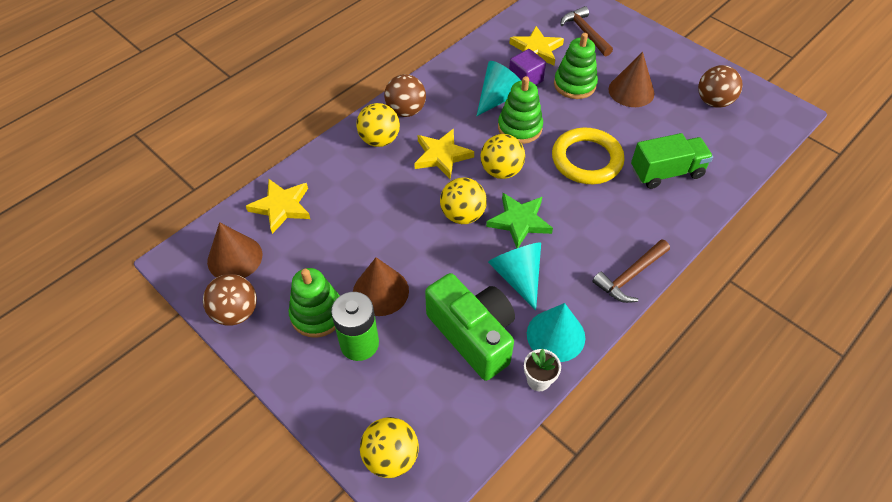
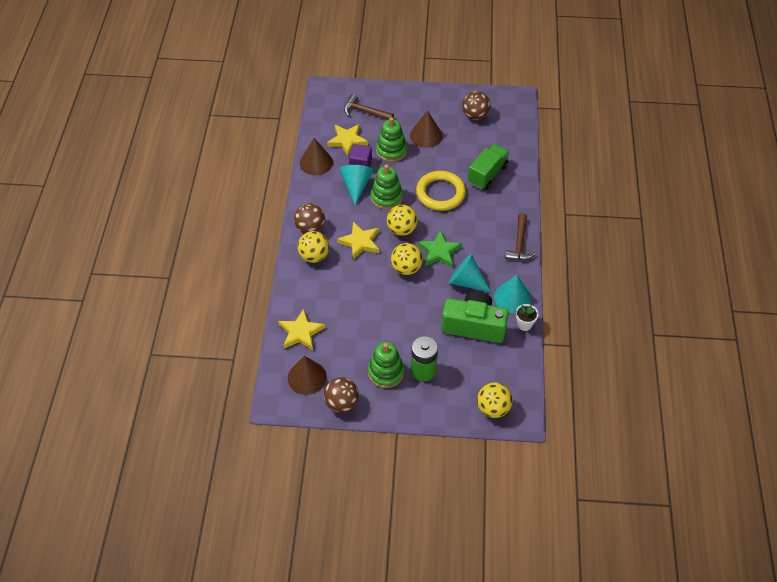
camera: 40 degrees left, 0 degrees up
brown cone [353,257,409,316] -> brown cone moved to [300,138,333,175]

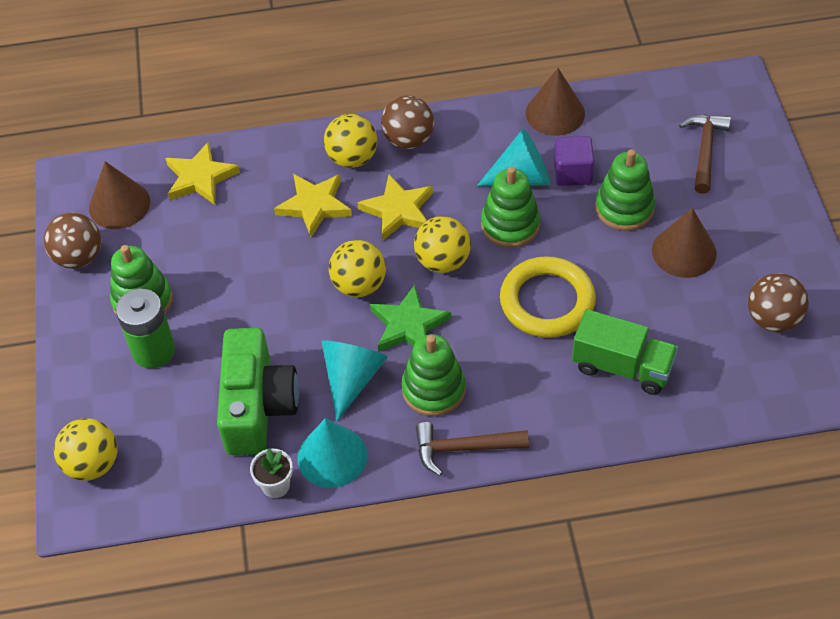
camera: 80 degrees right, 0 degrees up
yellow star [327,124,368,156] -> yellow star moved to [274,174,352,237]
none -> green stacking toy [402,334,466,416]

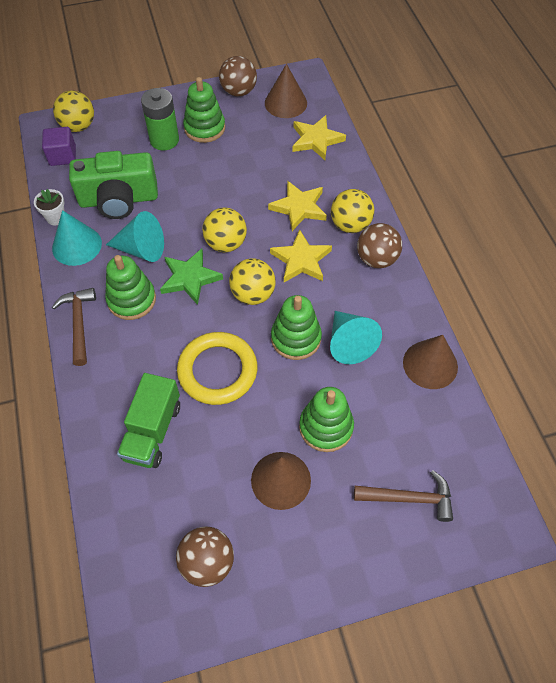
camera: 80 degrees right, 5 degrees up
purple cube [554,136,594,186] -> purple cube moved to [42,127,76,166]

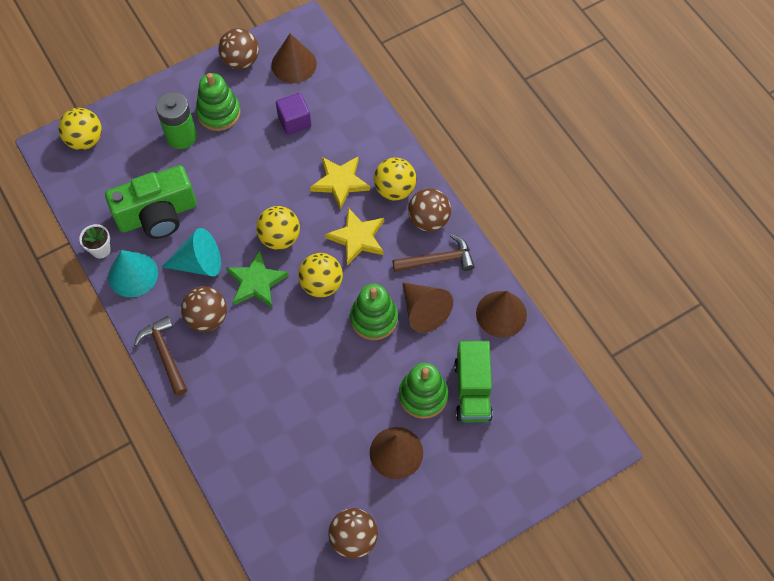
camera: 15 degrees left, 5 degrees up
purple cube [42,127,76,166] -> purple cube moved to [276,93,311,135]
green stacking toy [105,255,156,320] -> brown ball [181,287,227,332]
green truck [117,373,180,468] -> green truck moved to [454,341,493,422]
yellow ring [177,332,257,405] -> none
yellow star [292,115,346,160] -> none
turquoise cone [330,311,382,364] -> brown cone [403,283,453,333]
brown hammer [354,470,453,522] -> brown hammer moved to [392,234,475,272]

